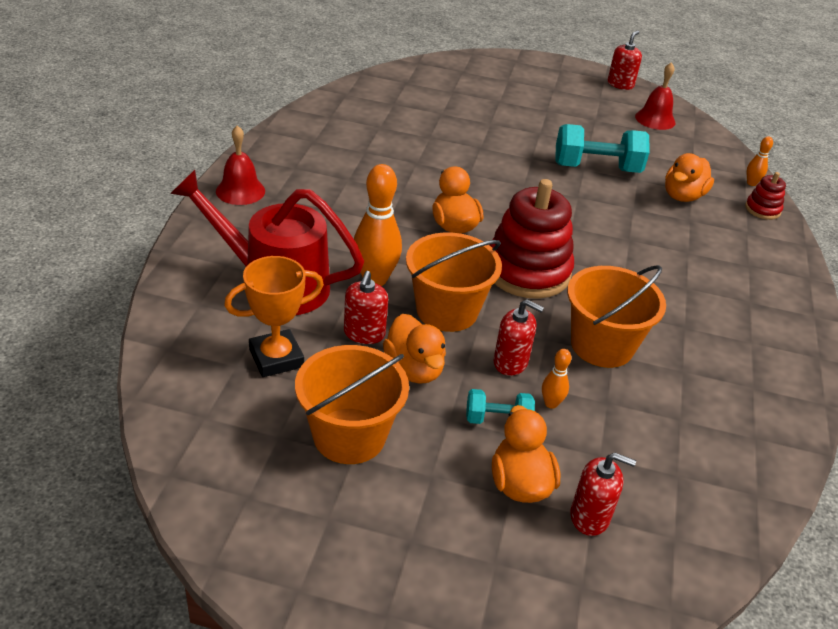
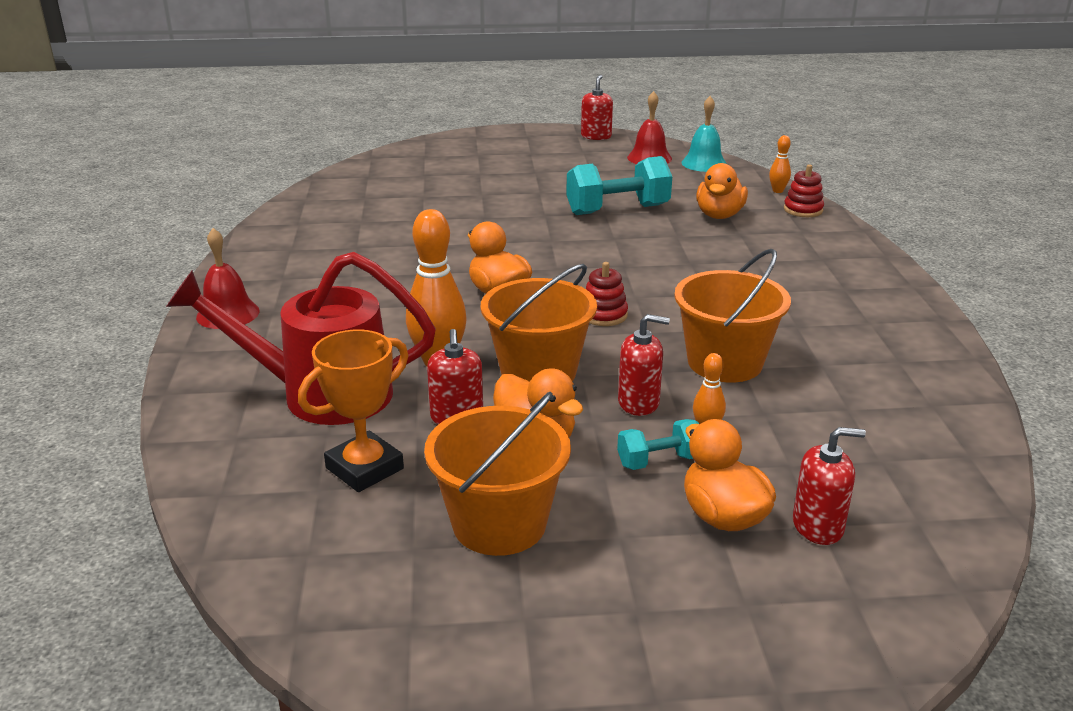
camera: 15 degrees left, 10 degrees down
red stacking toy [490,179,574,299] -> red stacking toy [586,262,628,326], size x0.46
none -> turquoise bell [682,96,727,172]

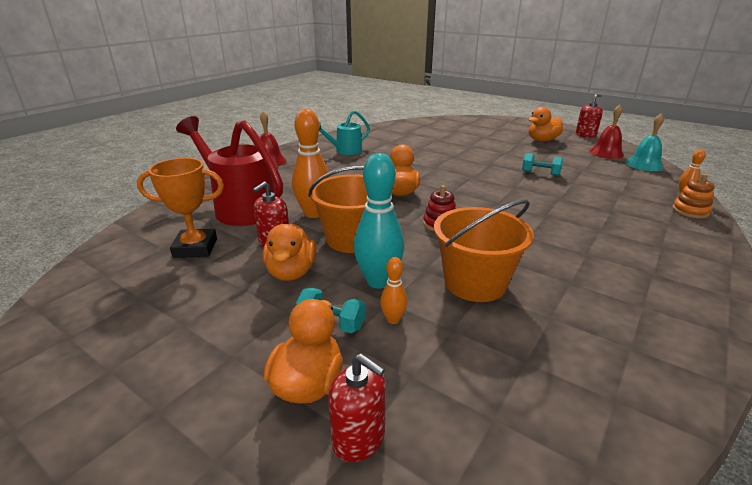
camera: 40 degrees right, 0 degrees up
orange bucket [424,392,571,556] -> none
turquoise dumbbell [566,156,672,215] -> turquoise dumbbell [522,153,563,176], size x0.53
red soap dispenser [618,314,670,416] -> turquoise bowling pin [354,153,404,289]
orange duck [696,163,748,219] -> orange duck moved to [528,107,563,141]
red stacking toy [784,164,824,217] -> orange stacking toy [672,174,715,219]
none -> turquoise watering can [319,110,370,155]

